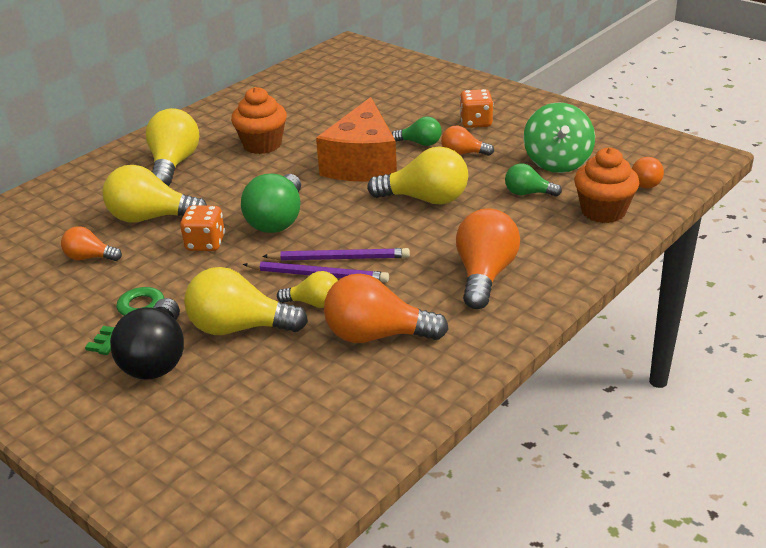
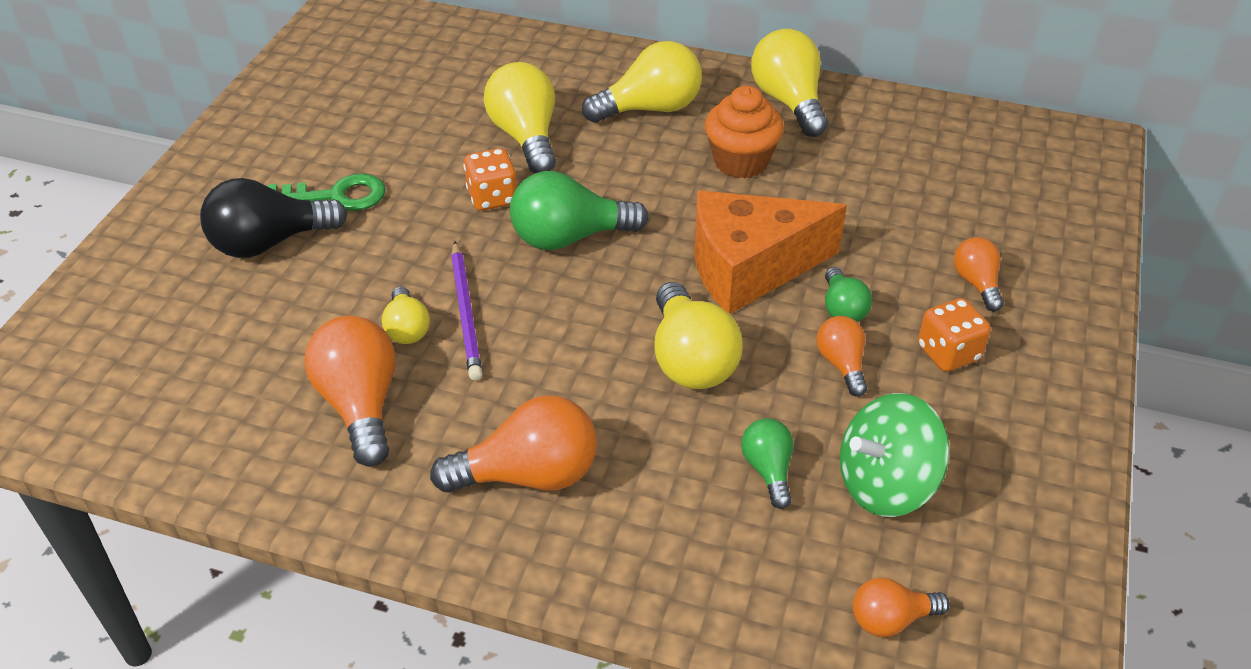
camera: 65 degrees right, 10 degrees up
orange light bulb [61,226,122,261] -> orange light bulb moved to [954,237,1004,312]
yellow light bulb [184,267,308,335] -> yellow light bulb moved to [751,29,828,137]
purple pencil [262,248,410,261] -> none
orange cupcake [574,147,639,223] -> none

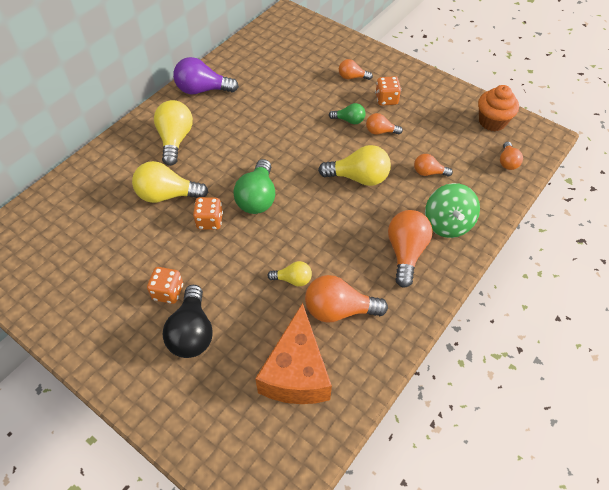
camera: 70 degrees left, 10 degrees up
green key [267,173,386,211] -> orange dice [147,267,183,304]
purple pencil [451,241,482,380] -> none
orange cheese [694,191,847,314] -> orange cheese moved to [255,303,332,404]
orange cupcake [705,86,784,178] -> orange cupcake moved to [478,85,519,131]
green light bulb [741,418,794,509] -> orange light bulb [414,154,453,177]
yellow light bulb [751,29,828,137] -> purple light bulb [173,57,239,94]
green spinning top [840,393,950,517] -> green spinning top moved to [425,183,480,238]

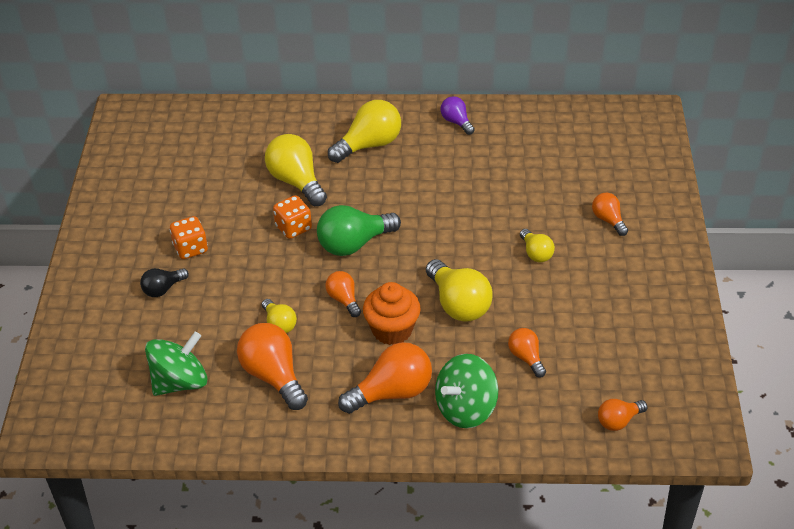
camera: 55 degrees right, 10 degrees down
black light bulb [163,285,213,358] -> black light bulb [140,268,189,297], size x0.56
purple light bulb [173,57,239,94] -> purple light bulb [441,96,475,135], size x0.56
orange cheese [255,303,332,404] -> green spinning top [145,332,207,396]
green light bulb [329,103,366,124] -> yellow light bulb [520,229,555,262]
orange light bulb [366,113,403,135] -> orange light bulb moved to [325,271,361,317]
orange dice [375,76,401,106] -> none
orange cupcake [478,85,519,131] -> orange cupcake moved to [363,282,421,345]

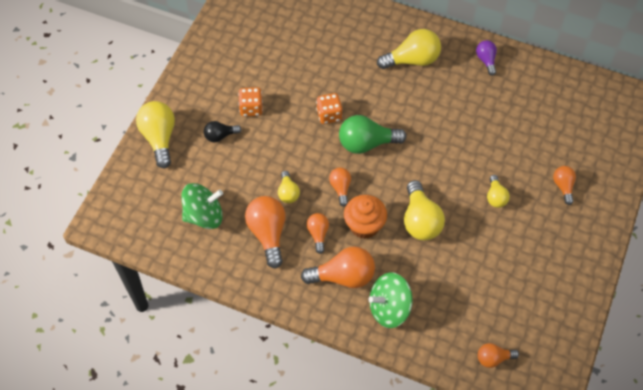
camera: 20 degrees right, 15 degrees up
yellow light bulb [265,134,327,206] -> yellow light bulb moved to [136,101,175,168]
orange light bulb [508,328,546,378] -> orange light bulb moved to [307,213,329,254]

